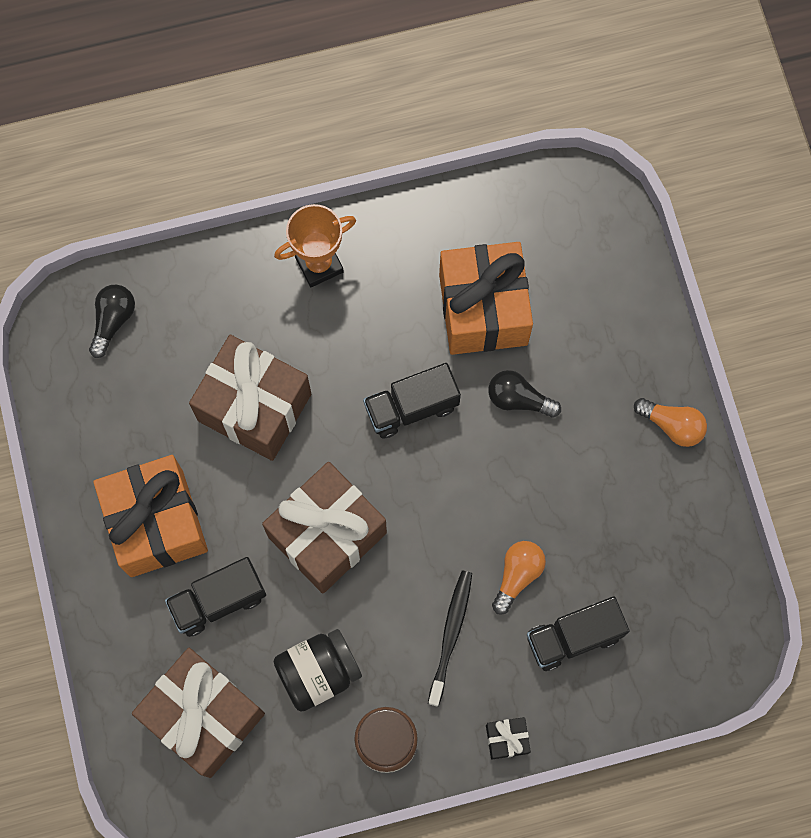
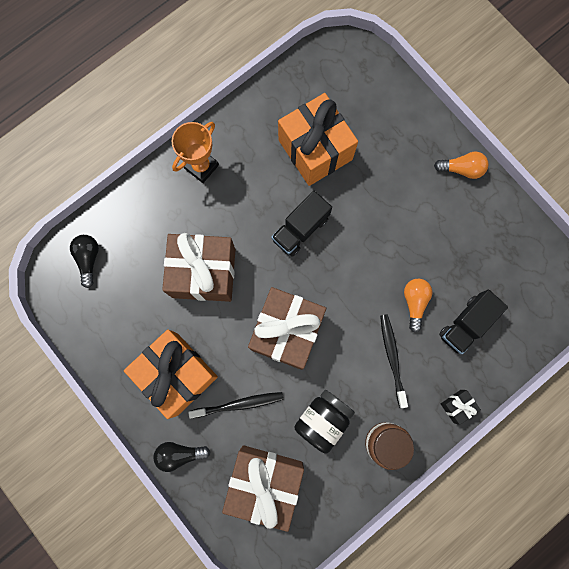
camera: 25 degrees left, 5 degrees up
black truck [165,557,266,637] -> black toothbrush [188,392,284,419]
black light bulb [488,370,561,418] -> black light bulb moved to [153,442,210,472]

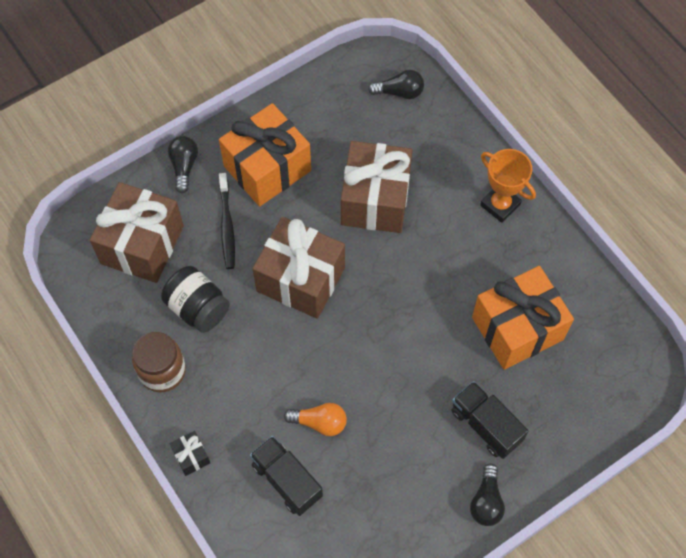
camera: 95 degrees right, 15 degrees down
black truck [271,191,332,257] -> black truck moved to [452,381,529,459]
black toothbrush [380,314,408,408] -> none
orange light bulb [434,152,488,179] -> black light bulb [470,464,505,526]

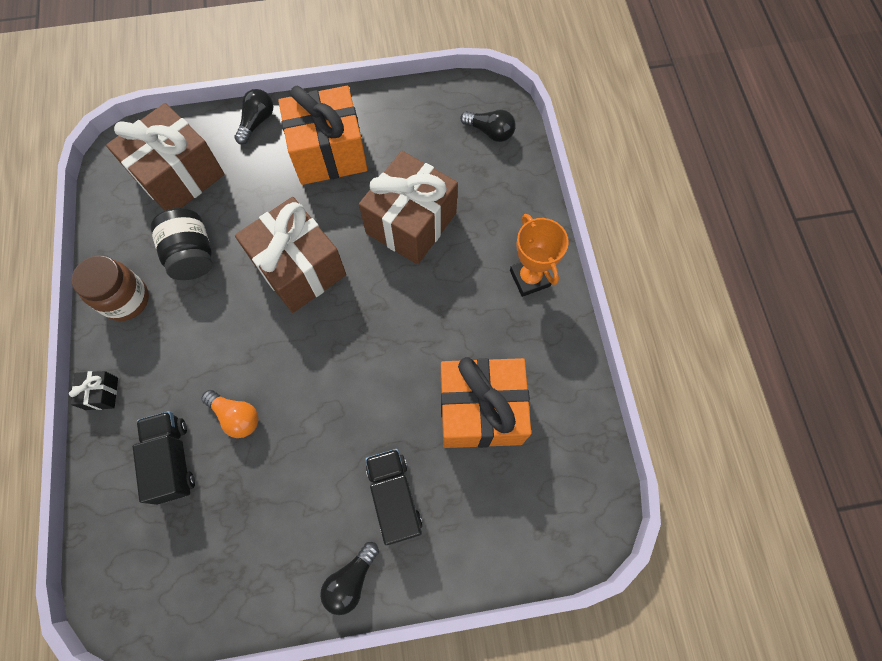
camera: 25 degrees right, 5 degrees up
black toothbrush [219,173,235,269] -> none

